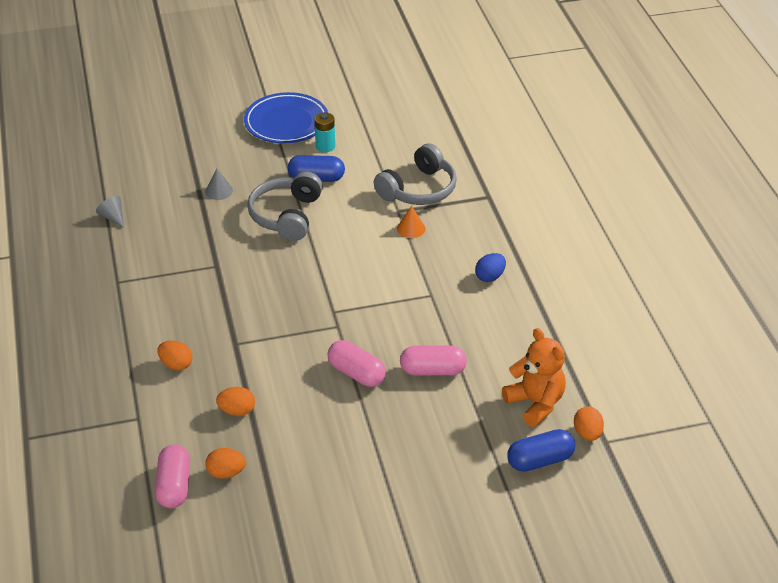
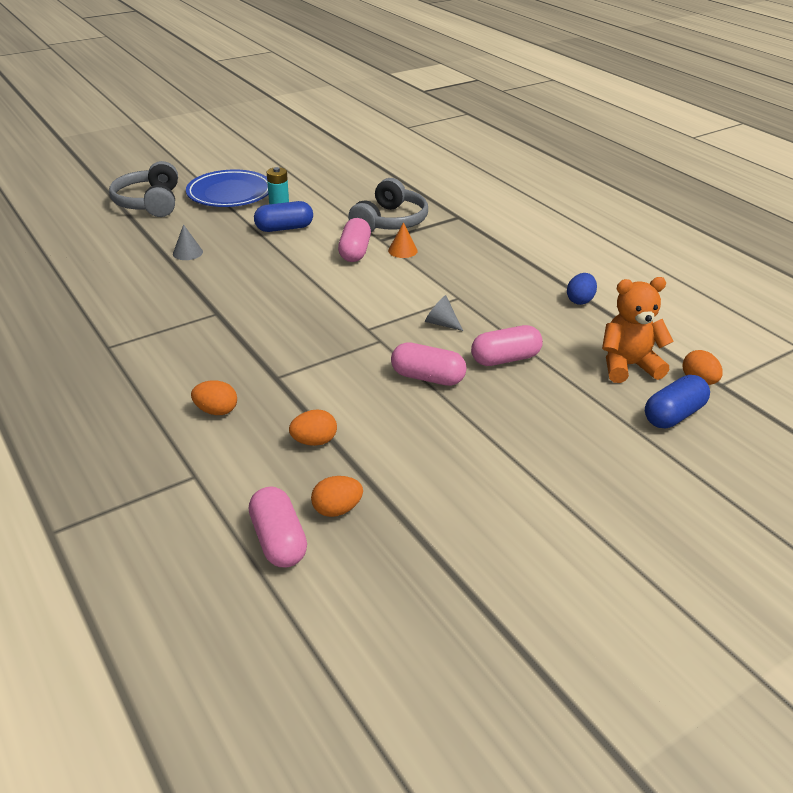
camera: 20 degrees left, 5 degrees down
grey cone [96,196,124,228] -> grey cone moved to [425,295,463,331]
grey headphones [247,172,323,241] -> grey headphones moved to [109,161,178,217]
blue egg [475,253,506,282] -> blue egg moved to [567,273,597,305]
orange teddy bear [502,328,566,427] -> orange teddy bear turned 45 degrees counterclockwise [602,277,674,383]
none -> pink capsule [338,218,371,262]

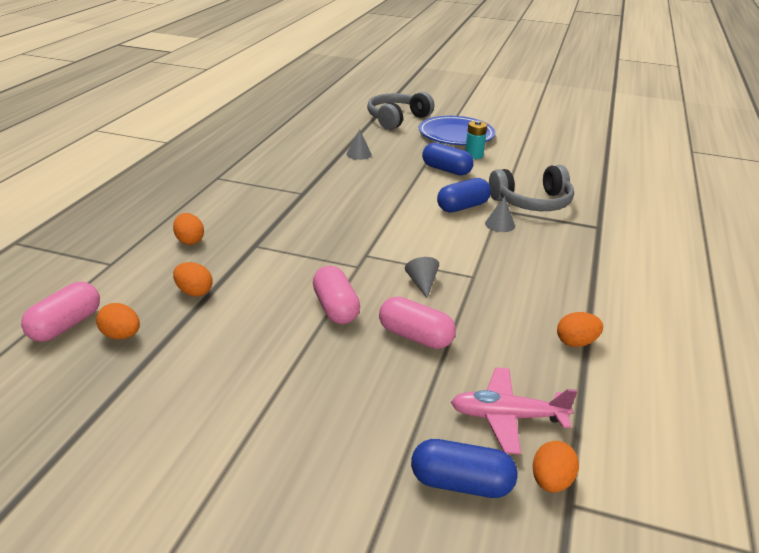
camera: 50 degrees right, 5 degrees down
pink capsule [338,218,371,262] -> blue capsule [437,178,491,212]
orange cone [388,222,418,258] -> grey cone [485,196,515,232]
blue egg [567,273,597,305] -> orange egg [557,312,603,347]
orange teddy bear [602,277,674,383] -> pink plane [451,367,577,454]

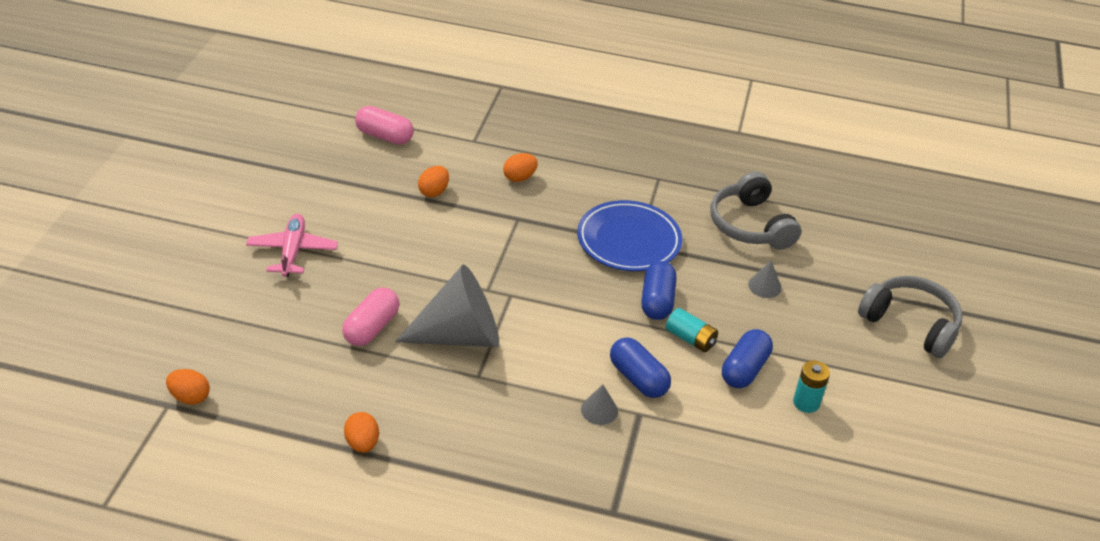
camera: 85 degrees right, 10 degrees up
orange egg [96,303,140,339] -> none
pink capsule [313,266,360,324] -> none
grey cone [405,257,439,298] -> grey cone [395,265,499,347], size x2.48
blue capsule [411,439,517,498] -> blue capsule moved to [641,261,677,320]
blue plate [419,116,495,145] -> blue plate moved to [577,200,682,271]
pink plane [451,367,577,454] -> pink plane moved to [246,214,338,277]
grey headphones [489,165,574,211] -> grey headphones moved to [711,172,801,250]
none -> turquoise battery [666,308,718,352]

